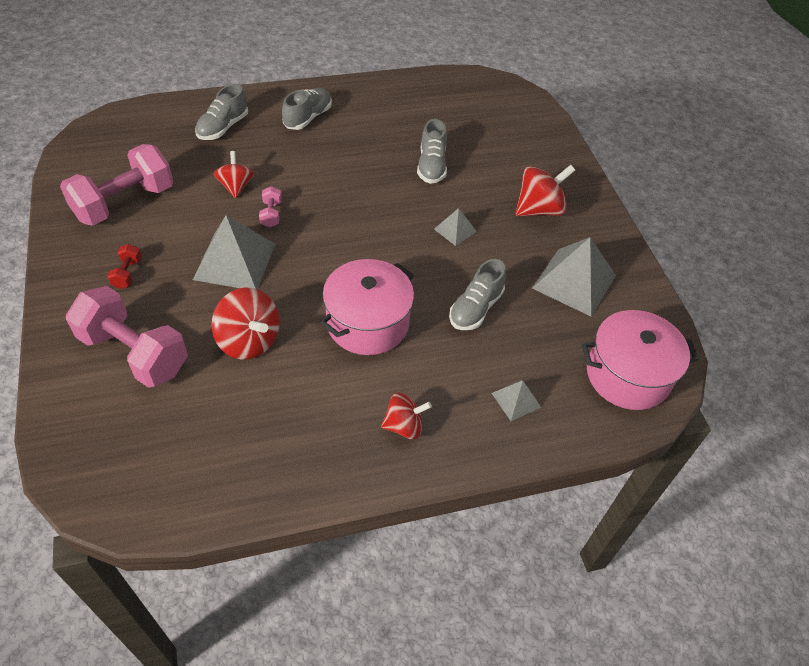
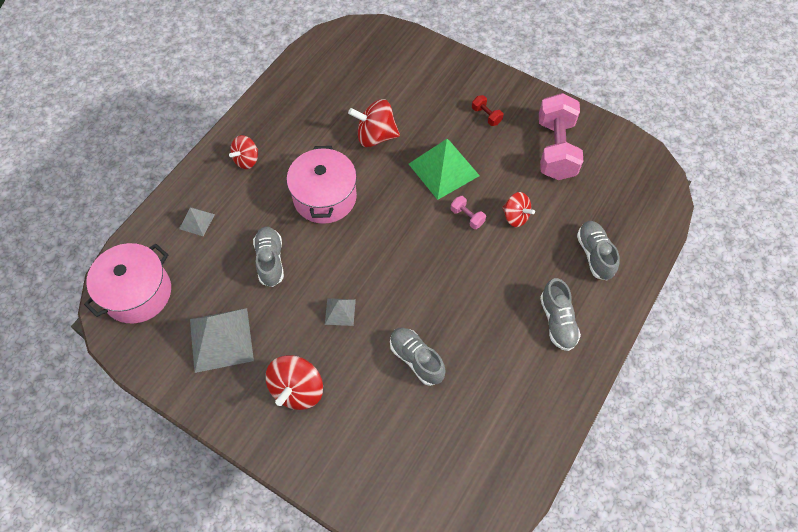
camera: 140 degrees right, 10 degrees up
pink dumbbell [66,286,188,388] -> none
grey pyramid [193,215,275,289] -> green pyramid [409,139,480,200]

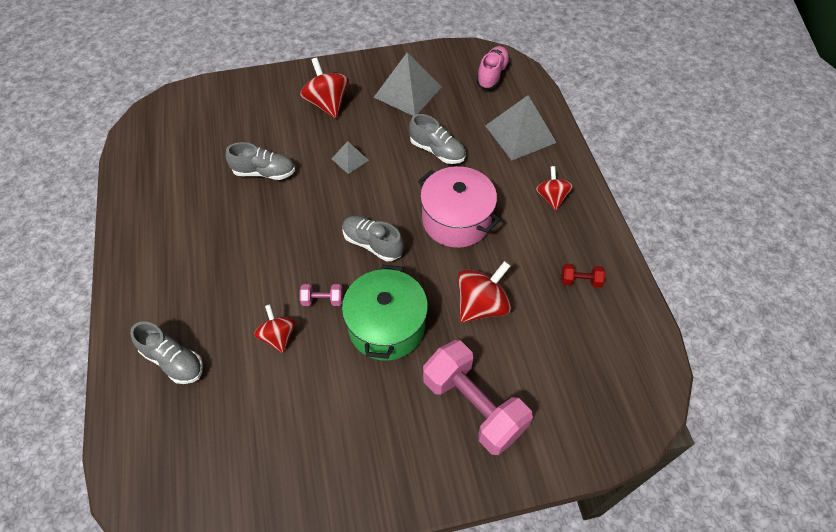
camera: 135 degrees right, 5 degrees down
pink pot [84,243,171,323] -> pink shoe [476,46,510,89]
grey pyramid [179,207,215,236] -> grey pyramid [485,95,557,160], size x1.99
green pyramid [409,139,480,200] -> green pot [342,265,428,361]
red dumbbell [472,95,504,126] -> red dumbbell moved to [561,264,605,288]
red spinning top [502,192,535,227] -> red spinning top turned 75 degrees clockwise [254,304,296,353]
pink dumbbell [539,93,583,180] -> pink dumbbell moved to [423,340,533,455]
grey shoe [540,278,581,351] -> grey shoe moved to [343,216,404,261]

